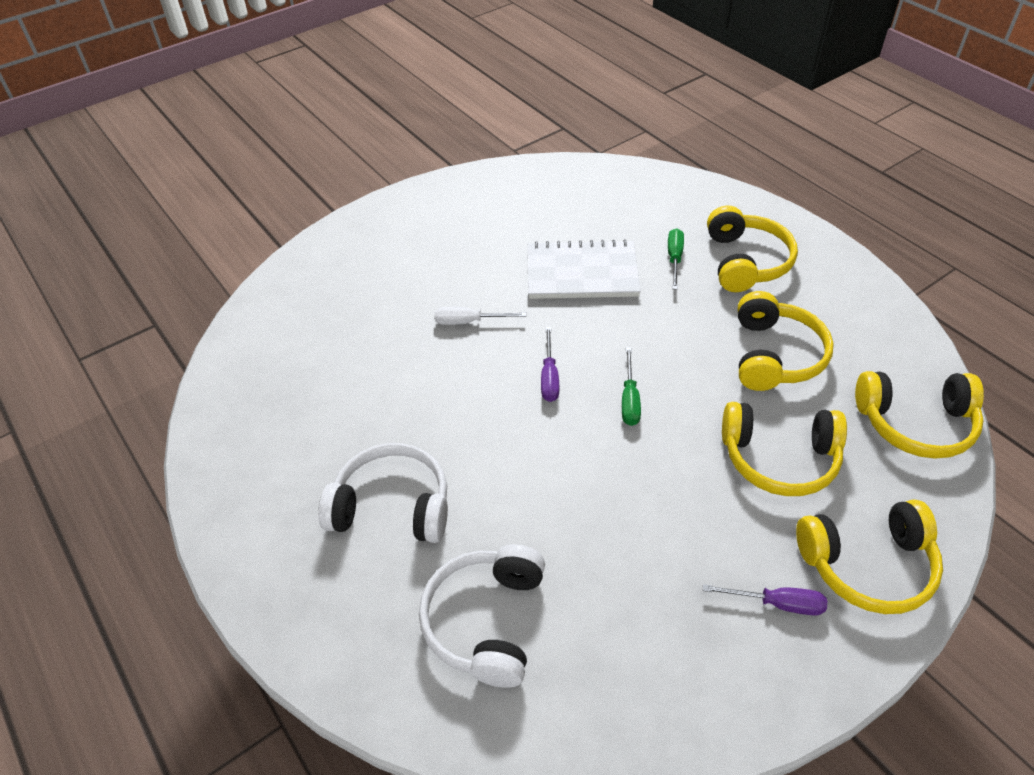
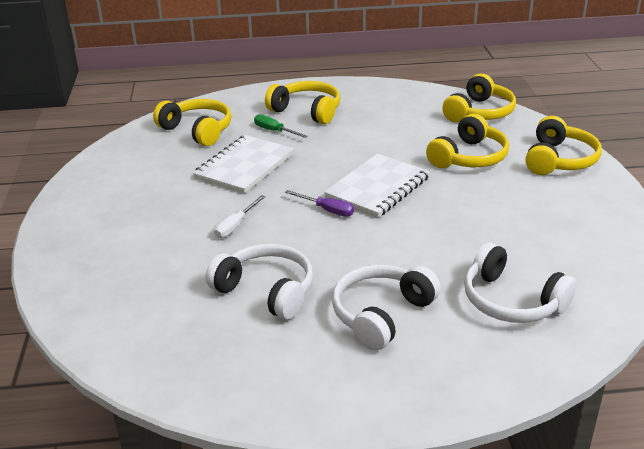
camera: 60 degrees left, 15 degrees down
green screwdriver [622,347,641,426] -> white notebook [324,154,430,218]
purple screwdriver [703,584,827,616] -> none
yellow headphones [738,291,834,391] -> yellow headphones moved to [153,99,231,146]
none -> white headphones [206,243,313,320]

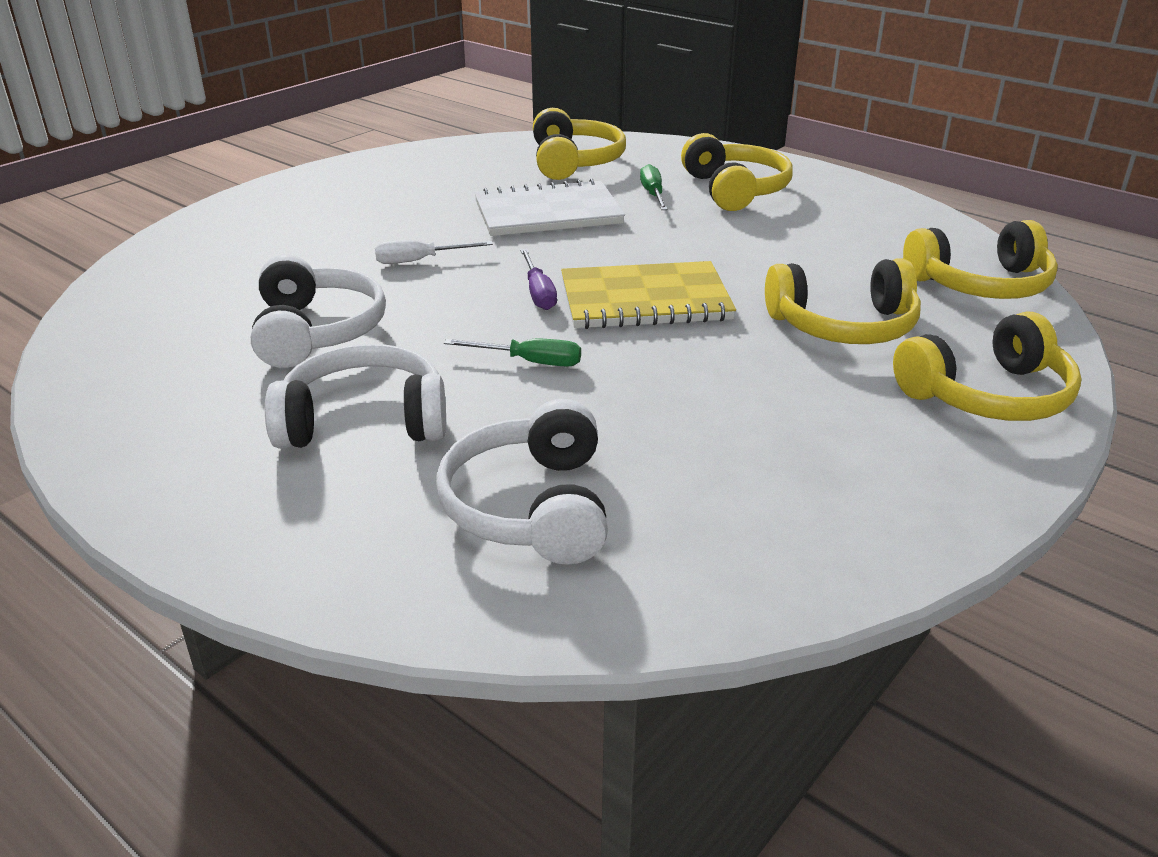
camera: 45 degrees right, 0 degrees up
white notebook [324,154,430,218] -> yellow notebook [561,261,736,329]
none -> green screwdriver [444,339,581,367]

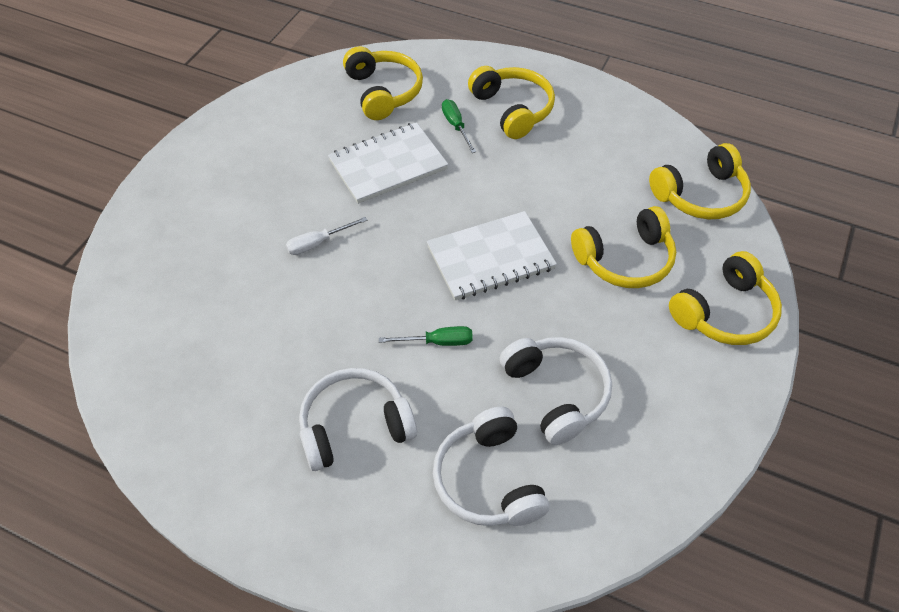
camera: 15 degrees left, 20 degrees up
white headphones [251,254,386,368] -> white headphones moved to [500,337,612,445]
purple screwdriver [520,249,557,310] -> none
yellow notebook [561,261,736,329] -> white notebook [427,211,557,300]

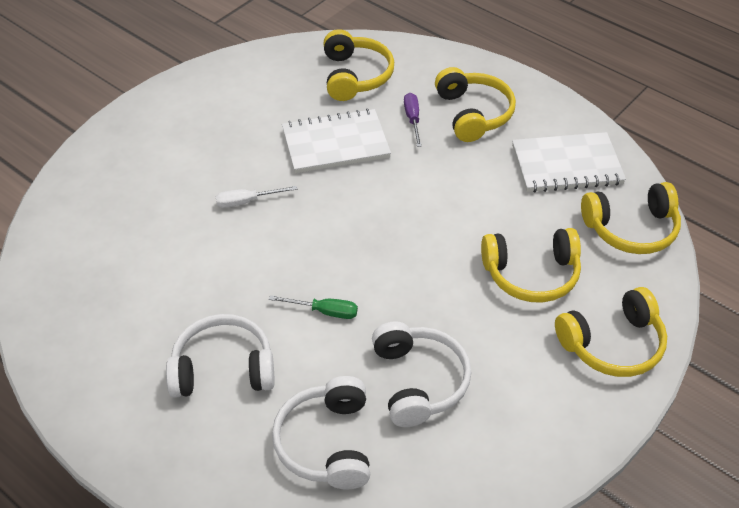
camera: 15 degrees right, 5 degrees down
white notebook [427,211,557,300] -> white notebook moved to [512,132,626,193]
green screwdriver [442,99,476,153] -> purple screwdriver [404,93,422,147]

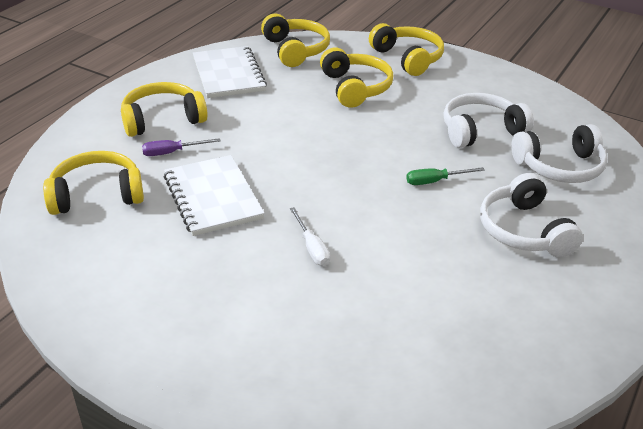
camera: 100 degrees left, 10 degrees down
green screwdriver [269,295,358,319] -> green screwdriver turned 105 degrees counterclockwise [406,167,485,185]

